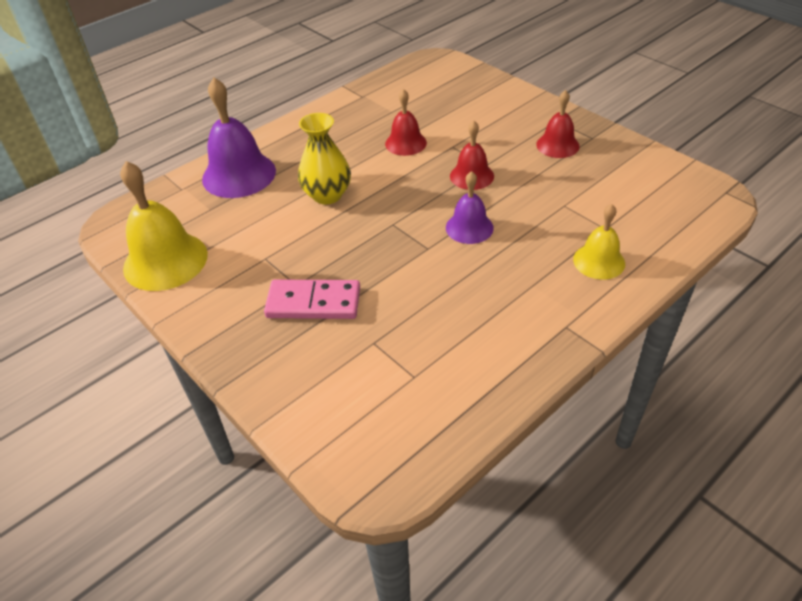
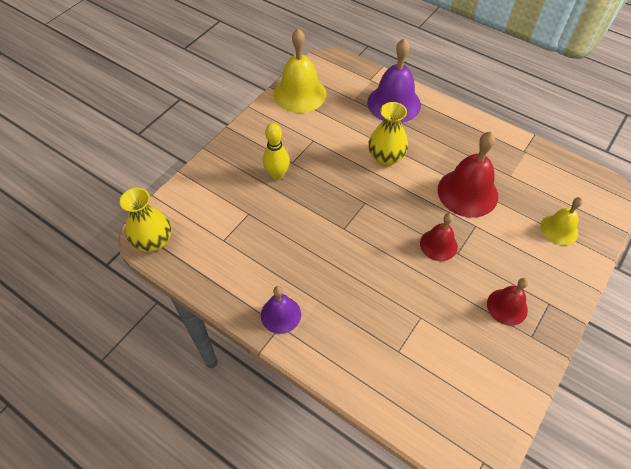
camera: 75 degrees right, 10 degrees up
pink domino [264,280,360,319] -> yellow bowling pin [263,123,290,180]
red bell [385,89,427,156] -> red bell [437,132,498,218], size x1.71
purple bell [446,171,494,244] -> purple bell moved to [261,286,301,334]
yellow bell [573,204,625,280] -> yellow bell moved to [541,197,583,245]
none -> yellow vase [120,188,171,252]

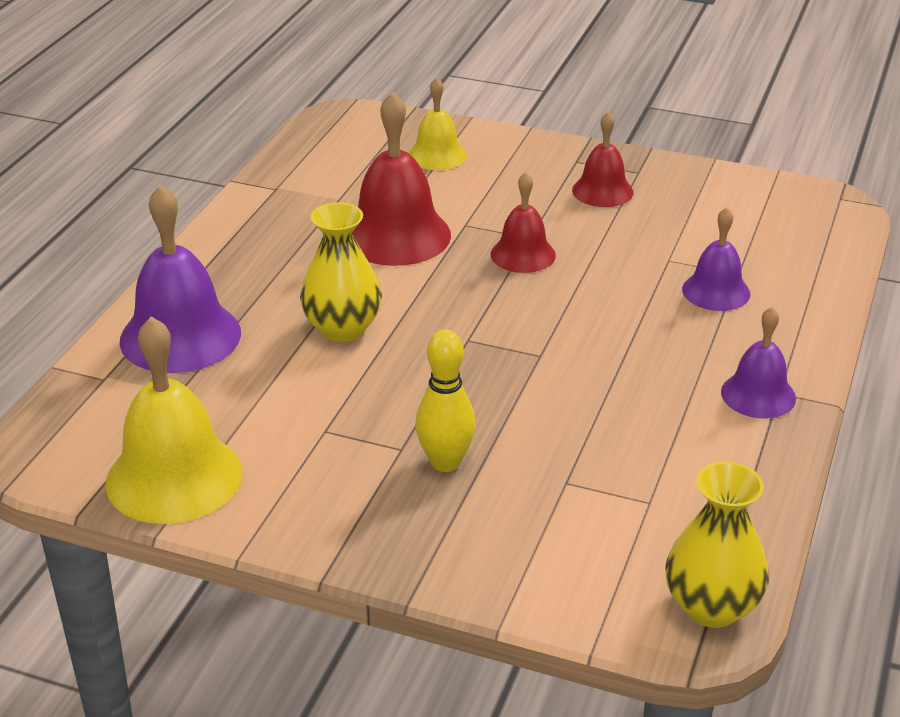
camera: 105 degrees left, 20 degrees down
none -> purple bell [682,207,750,311]

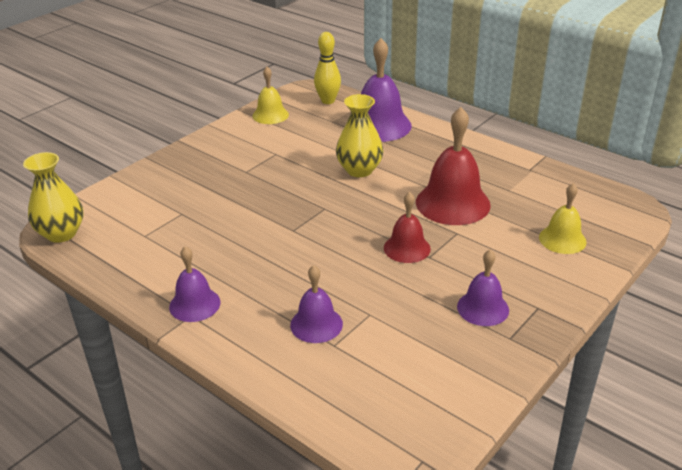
camera: 110 degrees right, 0 degrees up
yellow bell [106,316,243,524] -> yellow bell [252,67,289,124], size x0.59
yellow bowling pin [415,329,476,472] -> yellow bowling pin moved to [314,32,341,104]
red bell [572,111,634,207] -> purple bell [457,249,509,326]

